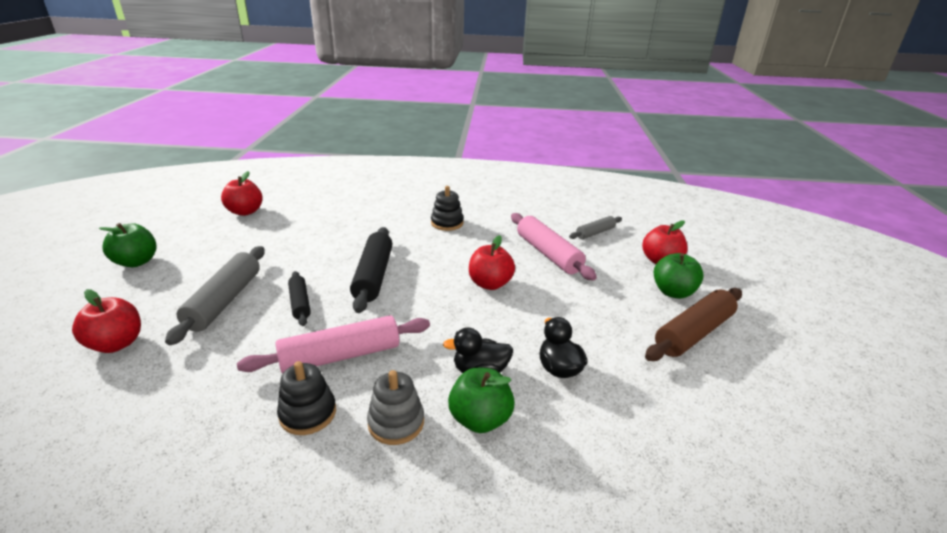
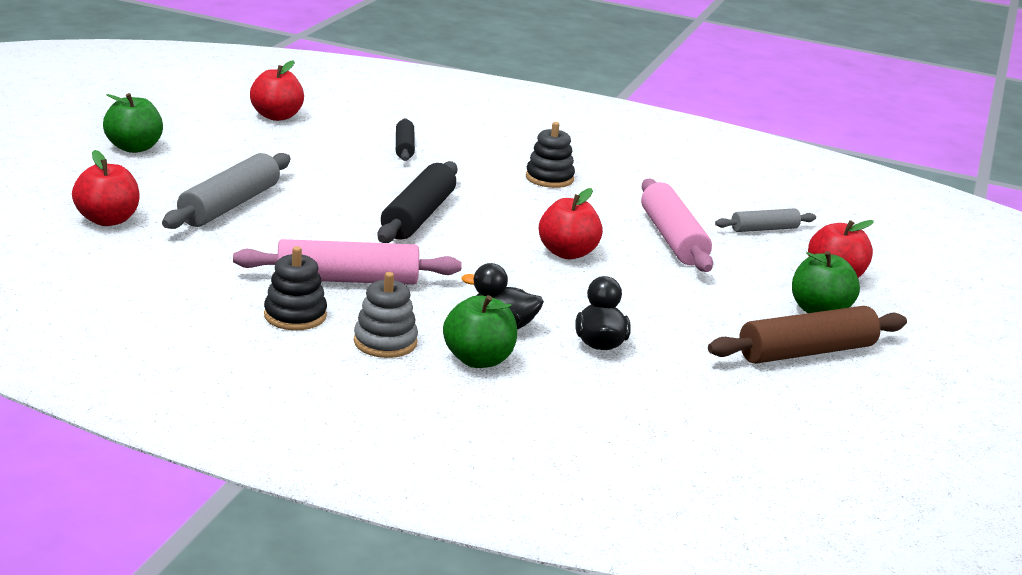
camera: 15 degrees right, 5 degrees down
black rolling pin [288,271,311,326] -> black rolling pin moved to [396,118,415,161]

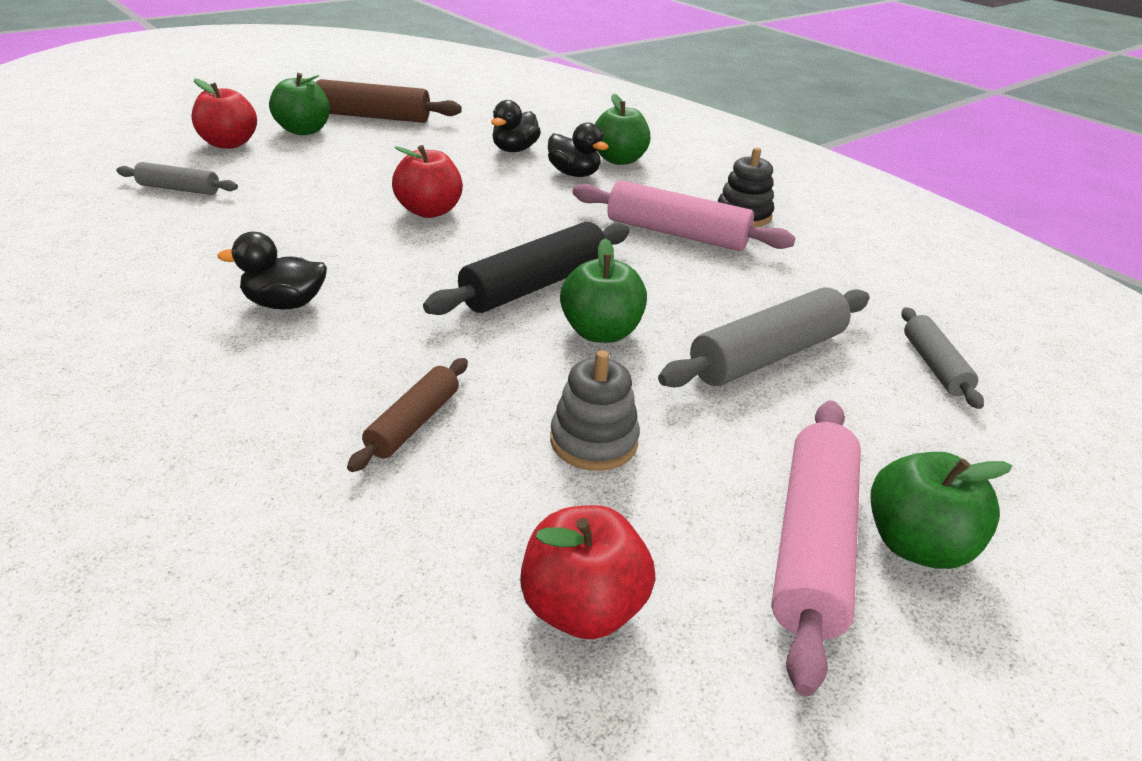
camera: 150 degrees left, 10 degrees up
red apple [72,150,140,226] -> grey rolling pin [901,307,984,409]
grey stacking toy [354,272,418,358] -> grey stacking toy moved to [550,350,640,471]
black rolling pin [396,118,415,161] -> brown rolling pin [347,358,468,472]
black stacking toy [526,122,575,188] -> black duck [218,232,327,310]
pink rolling pin [641,179,713,272] -> pink rolling pin moved to [771,400,861,696]
none -> green apple [560,238,647,343]

